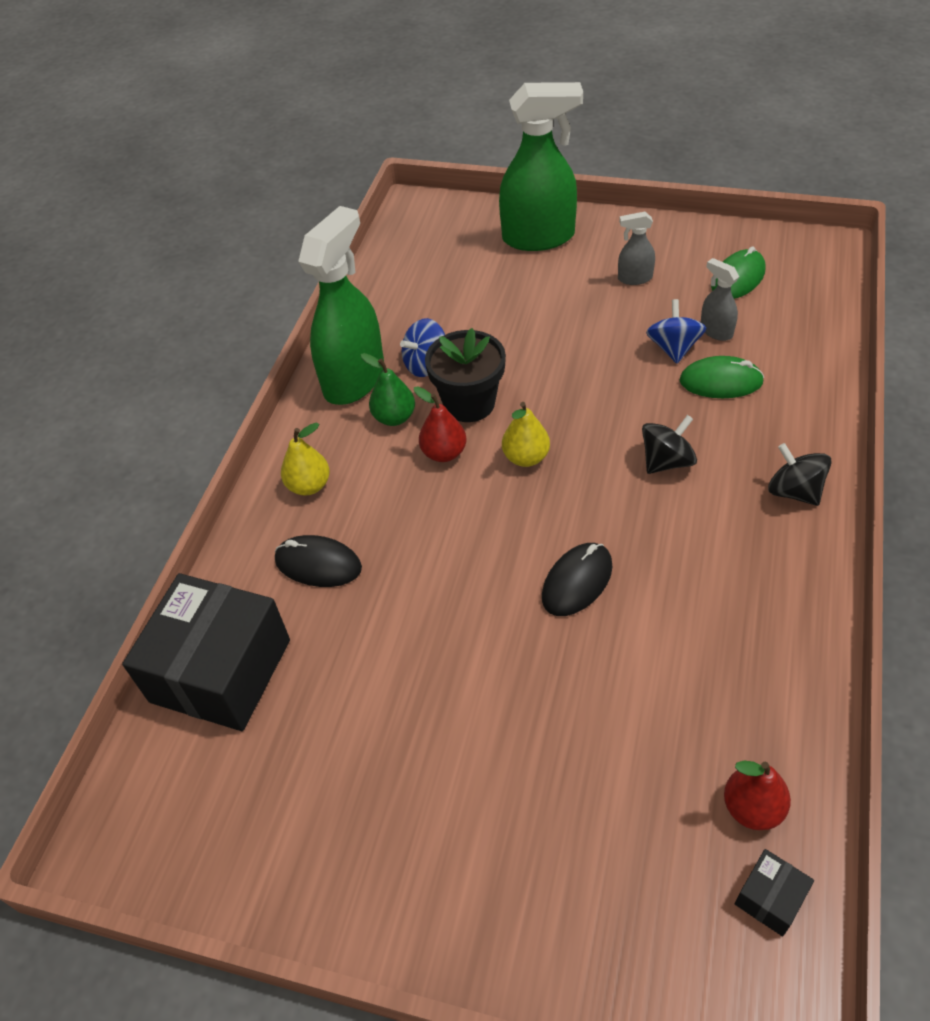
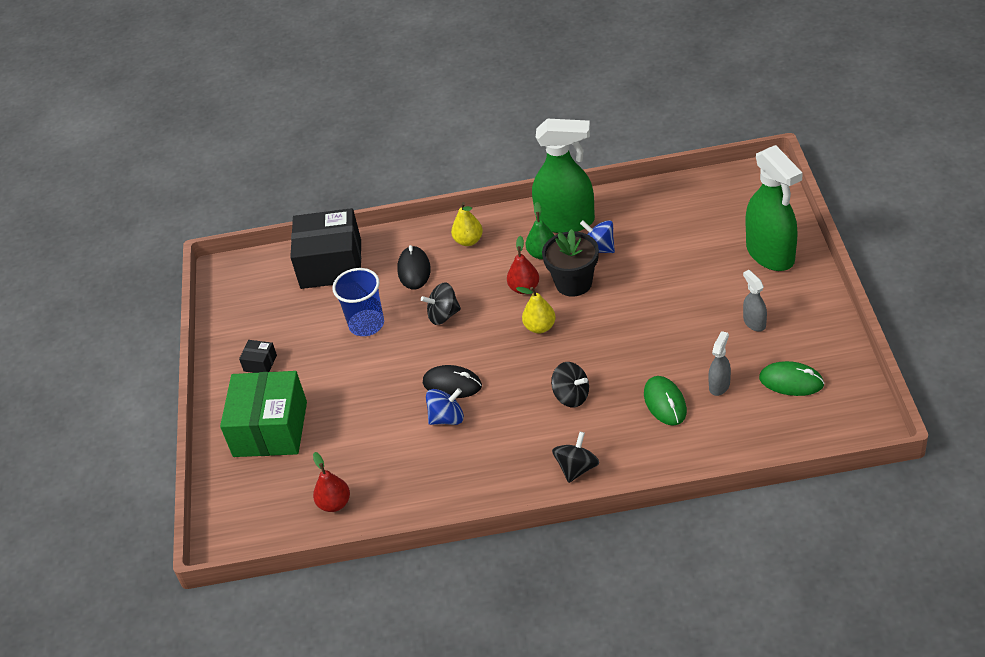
camera: 70 degrees right, 5 degrees down
blue spinning top [646,299,706,364] -> blue spinning top moved to [426,388,464,425]
black box [734,849,814,936] -> black box moved to [239,340,277,373]
none -> green box [220,371,307,457]
none -> blue cup [332,268,384,336]
none -> black spinning top [421,283,461,325]

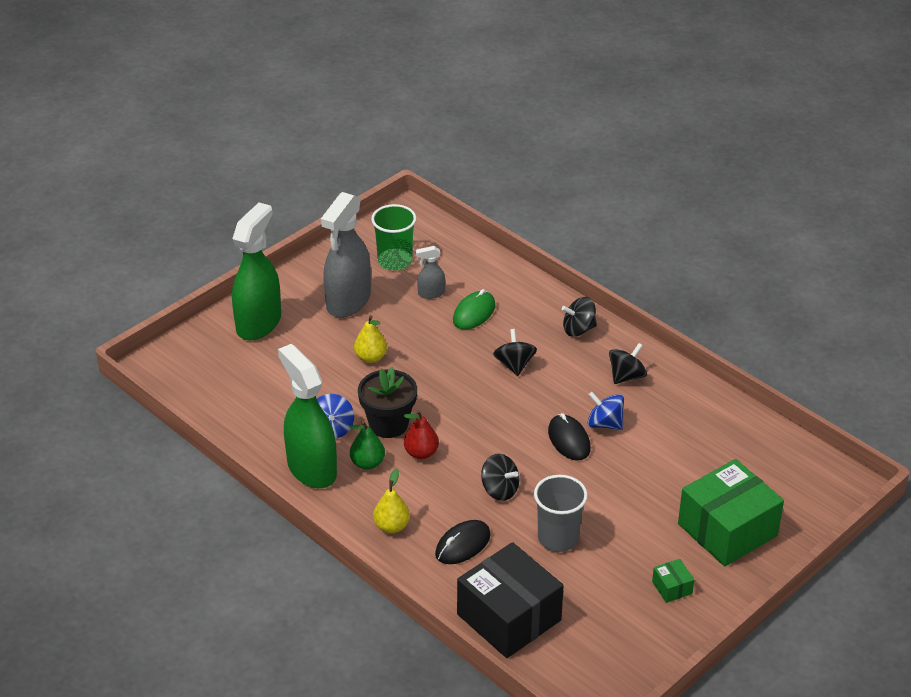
camera: 135 degrees left, 5 degrees down
black box [239,340,277,373] -> green box [652,559,694,603]
red pear [313,452,350,512] -> none
blue cup [332,268,384,336] -> grey cup [534,475,588,552]
yellow pear [516,287,556,334] -> yellow pear moved to [354,315,387,363]
grey spray bottle [743,270,767,332] -> grey spray bottle [321,192,371,318], size x2.20
green mouse [759,361,824,396] -> green cup [371,204,416,270]
none -> black spinning top [609,343,647,384]

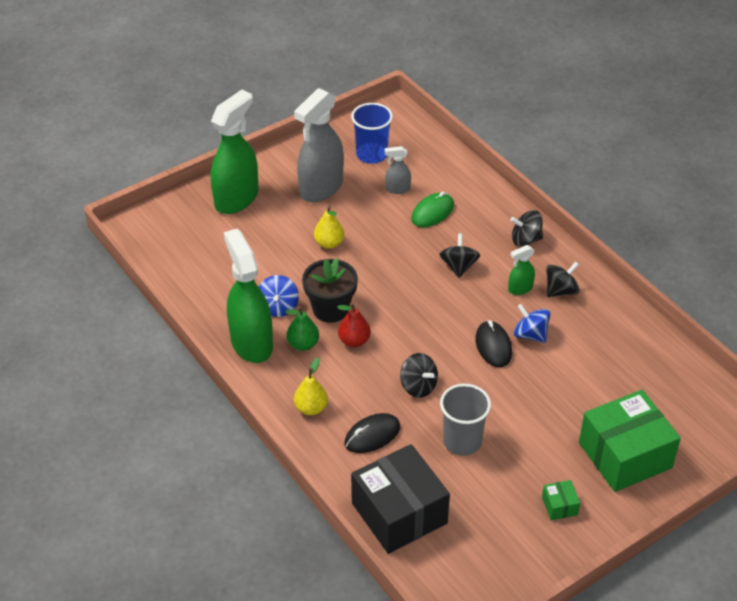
camera: 10 degrees right, 5 degrees up
green cup [371,204,416,270] -> blue cup [351,103,393,164]
none -> green spray bottle [508,245,535,295]

